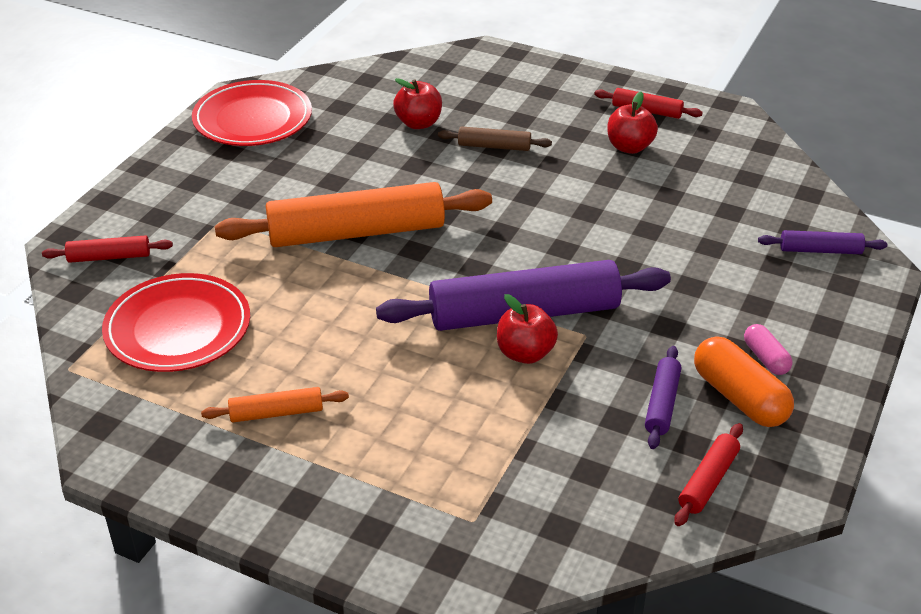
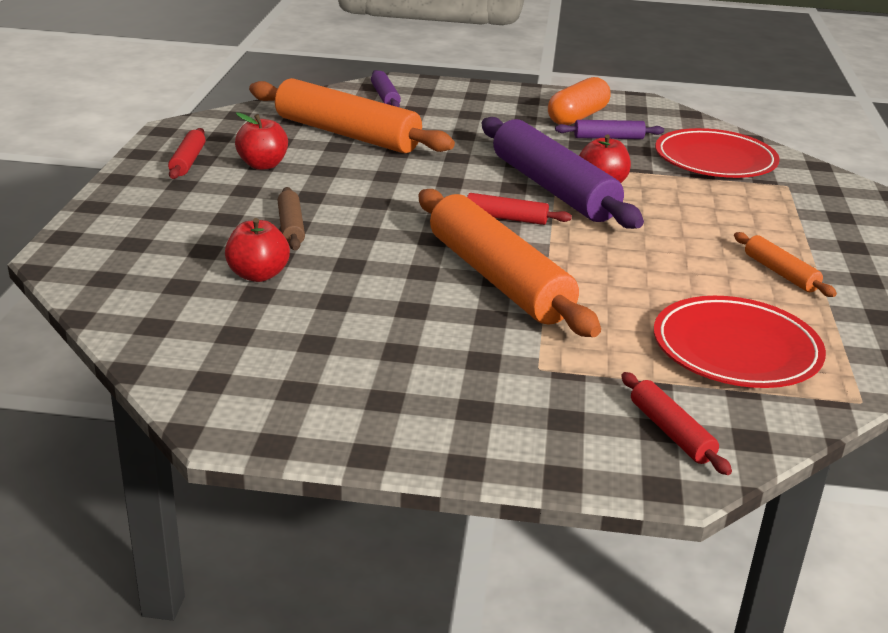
camera: 110 degrees left, 10 degrees down
red plate [192,80,312,146] -> red plate moved to [655,128,779,178]
red rolling pin [674,423,743,526] -> red rolling pin moved to [467,193,572,225]
pink capsule [744,324,792,375] -> none
none -> orange rolling pin [249,78,455,153]

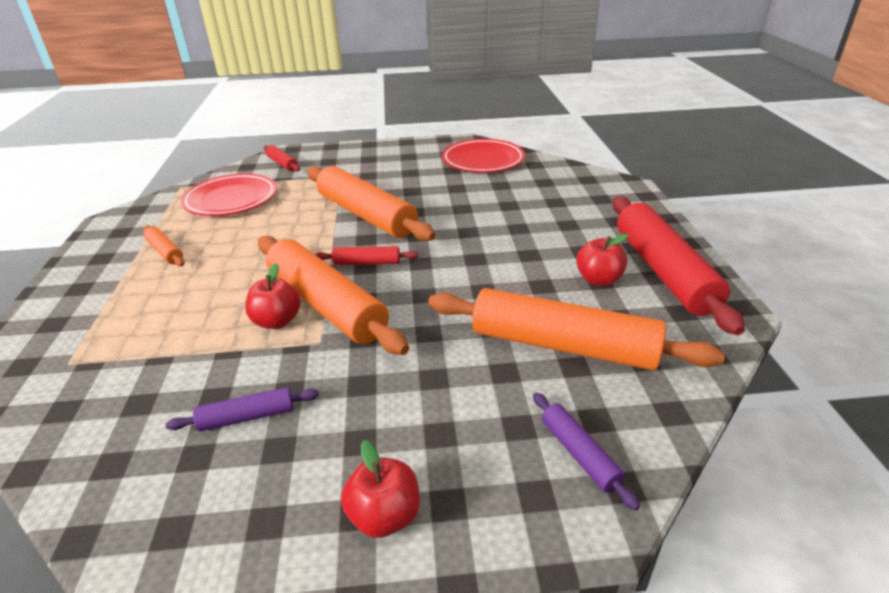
camera: 170 degrees right, 5 degrees up
red rolling pin [168,128,206,179] -> red rolling pin [612,196,745,335], size x2.21
red apple [225,218,290,282] -> red apple moved to [341,440,420,538]
brown rolling pin [277,187,305,250] -> none
purple rolling pin [482,117,644,229] -> orange rolling pin [258,236,409,355]
orange capsule [548,77,611,125] -> none
red plate [655,128,779,178] -> red plate moved to [442,139,525,172]

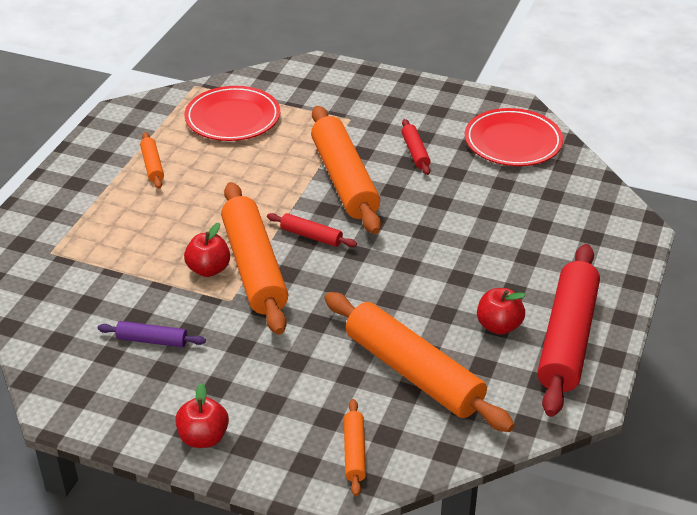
camera: 25 degrees right, 5 degrees up
red rolling pin [264,145,300,171] -> red rolling pin moved to [402,119,431,175]
purple rolling pin [533,392,640,511] -> orange rolling pin [344,399,366,496]

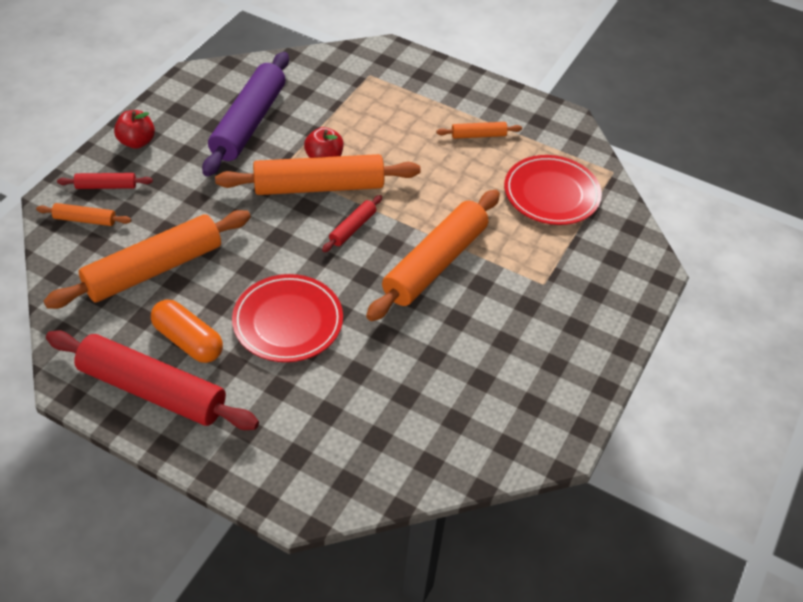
camera: 95 degrees right, 10 degrees up
purple rolling pin [98,321,206,347] -> purple rolling pin [202,52,289,177], size x2.21
orange rolling pin [311,106,381,234] -> orange rolling pin turned 45 degrees counterclockwise [366,190,500,321]
red rolling pin [402,119,431,175] -> red rolling pin moved to [57,173,153,189]
red plate [465,108,563,166] -> red plate moved to [232,274,343,362]
red apple [477,288,526,335] -> orange capsule [151,299,223,363]

